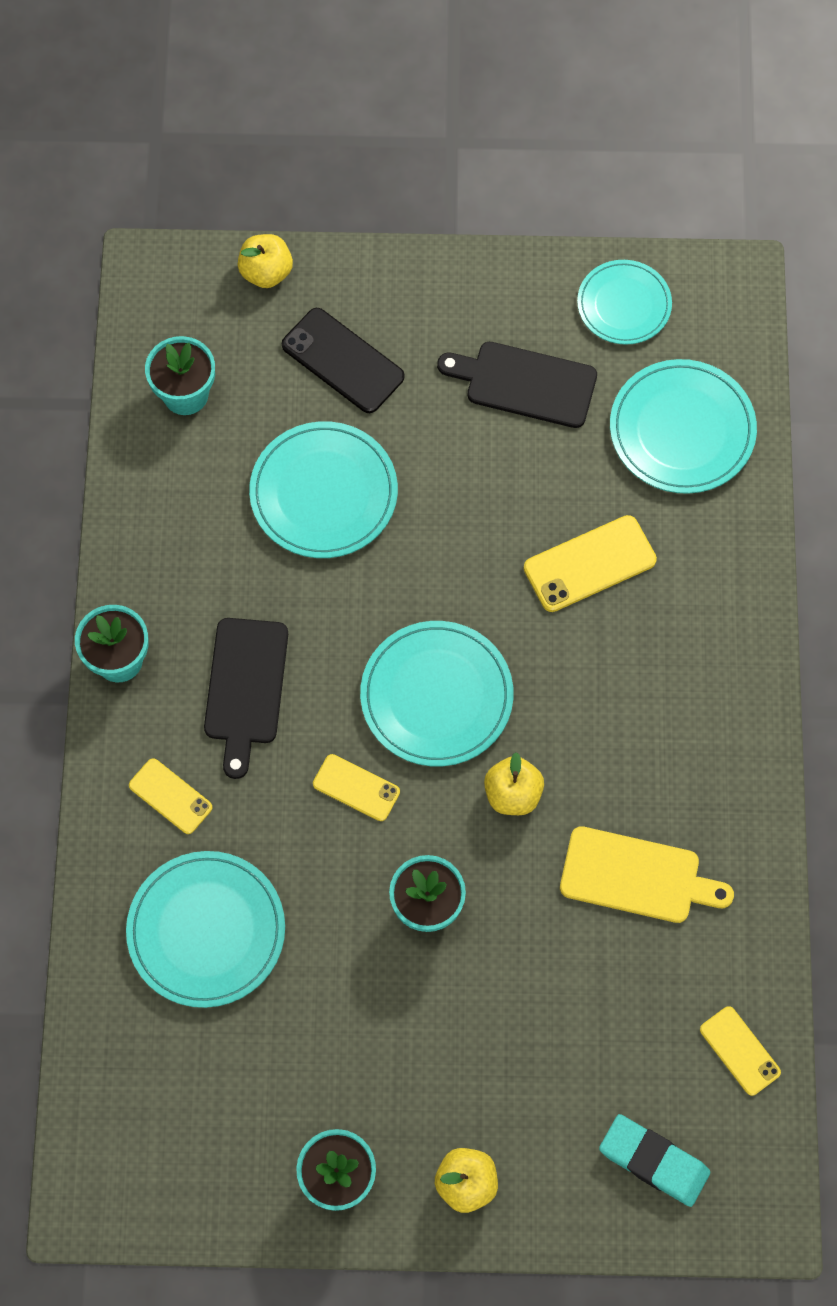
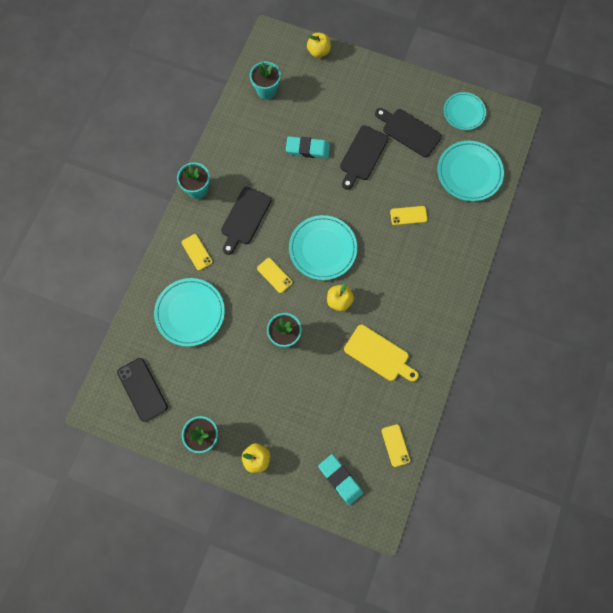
camera: 20 degrees right, 5 degrees up
turquoise plate [249,421,398,558] -> turquoise eraser [286,136,330,159]
black phone [282,308,404,413] -> black phone moved to [117,358,168,422]
yellow phone [524,515,657,612] -> yellow phone [390,206,428,225], size x0.64
none -> black cutting board [340,125,389,190]

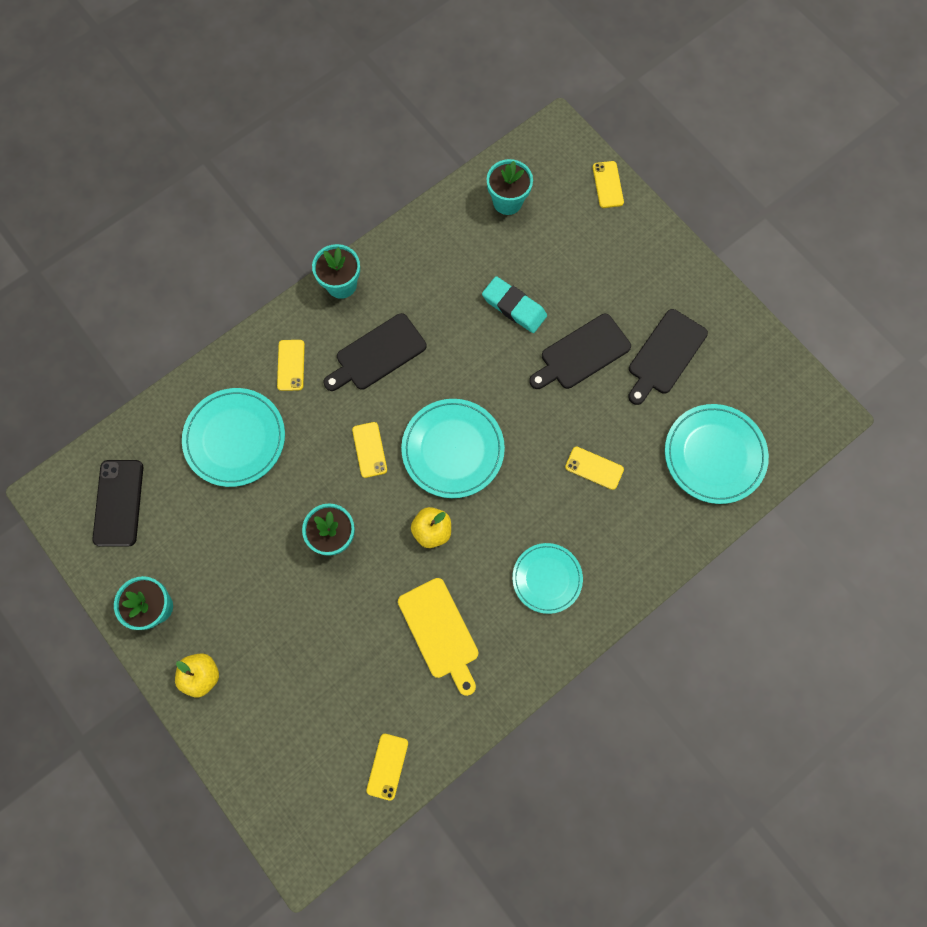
camera: 30 degrees right, 0 degrees up
yellow apple [307,32,331,58] -> yellow phone [593,161,624,208]
turquoise eraser [318,454,363,505] -> none
black cutting board [375,108,442,157] -> black cutting board turned 120 degrees counterclockwise [628,309,708,405]
turquoise plate [444,92,486,130] -> turquoise plate moved to [512,543,583,614]

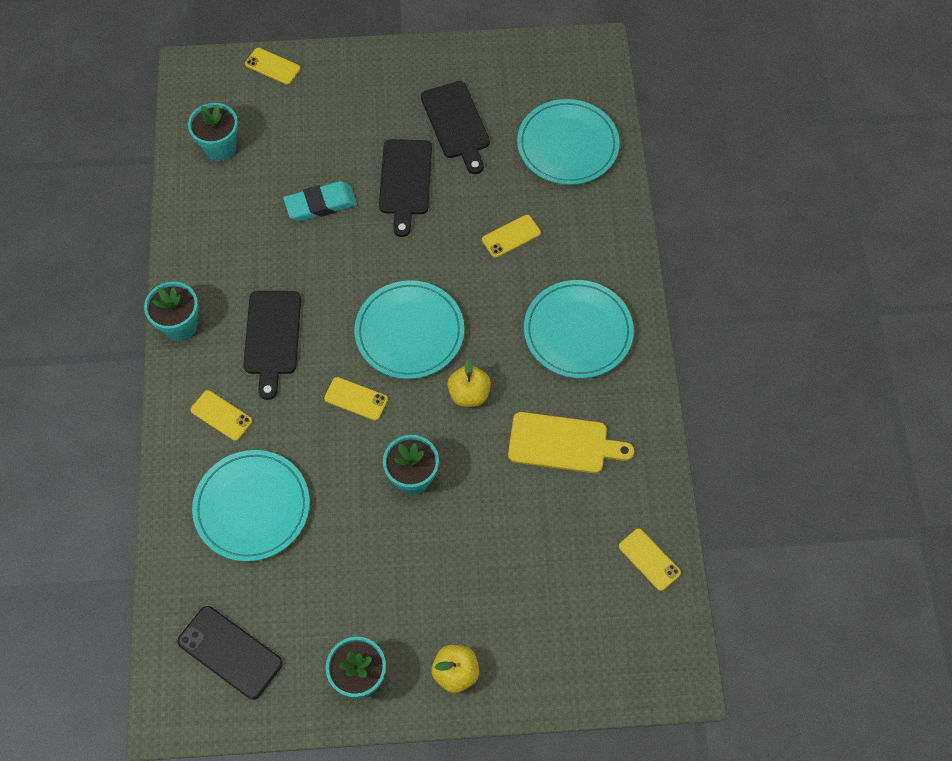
camera: 55 degrees left, 10 degrees down
turquoise plate [512,543,583,614] -> turquoise plate [524,280,634,378], size x1.52

